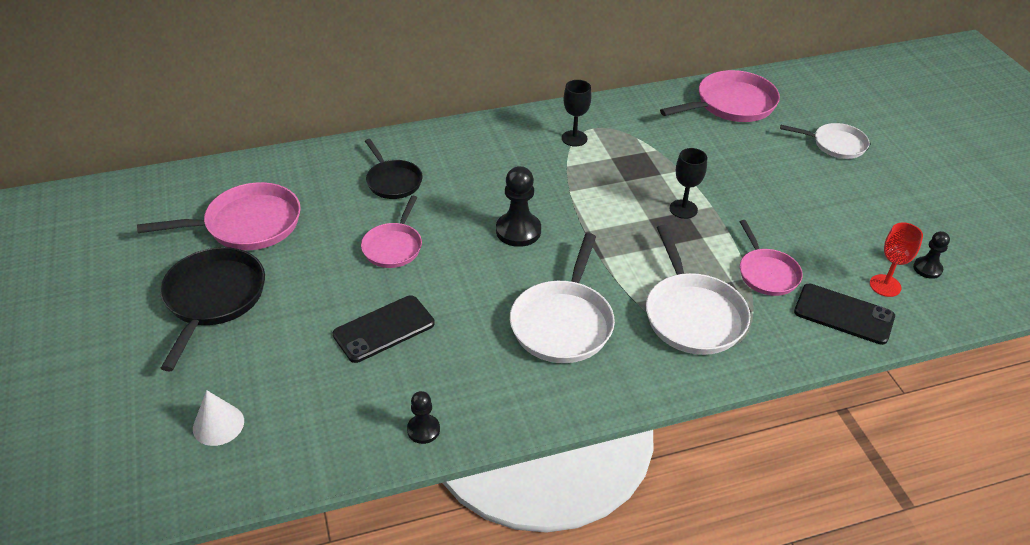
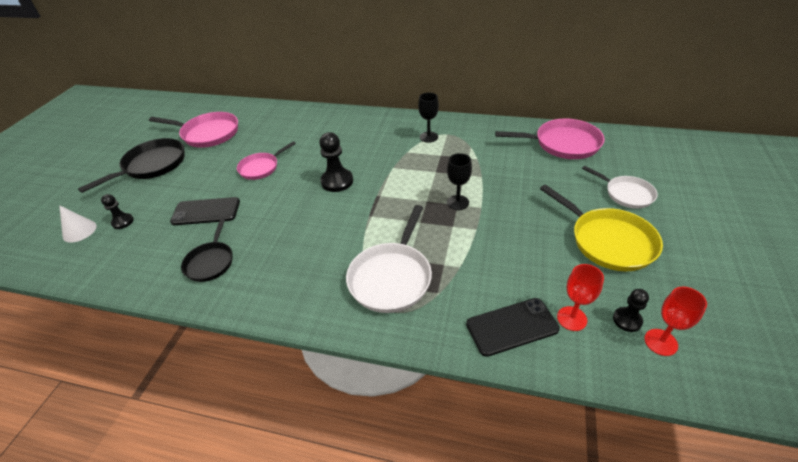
camera: 35 degrees right, 0 degrees up
black pan [365,139,423,199] -> black pan moved to [181,217,233,282]
black pawn [407,391,440,444] -> black pawn moved to [101,194,134,229]
white pan [510,233,615,363] -> none
pink pan [740,220,803,296] -> none
black phone [794,284,895,345] -> black phone turned 75 degrees counterclockwise [466,298,560,357]
none -> yellow pan [540,184,663,271]
none -> red goblet [644,287,707,356]

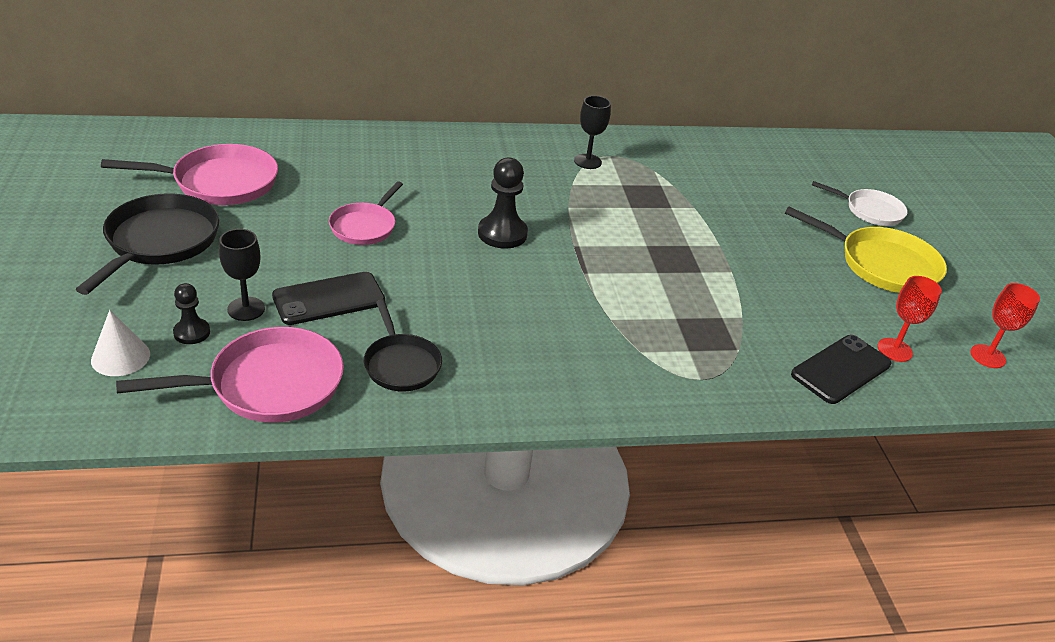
camera: 30 degrees left, 5 degrees down
white pan [346,205,432,313] -> none
black goblet [447,153,472,210] -> black goblet moved to [219,229,265,321]
pink pan [495,119,604,159] -> pink pan moved to [116,327,344,423]
black pawn [613,289,649,332] -> none

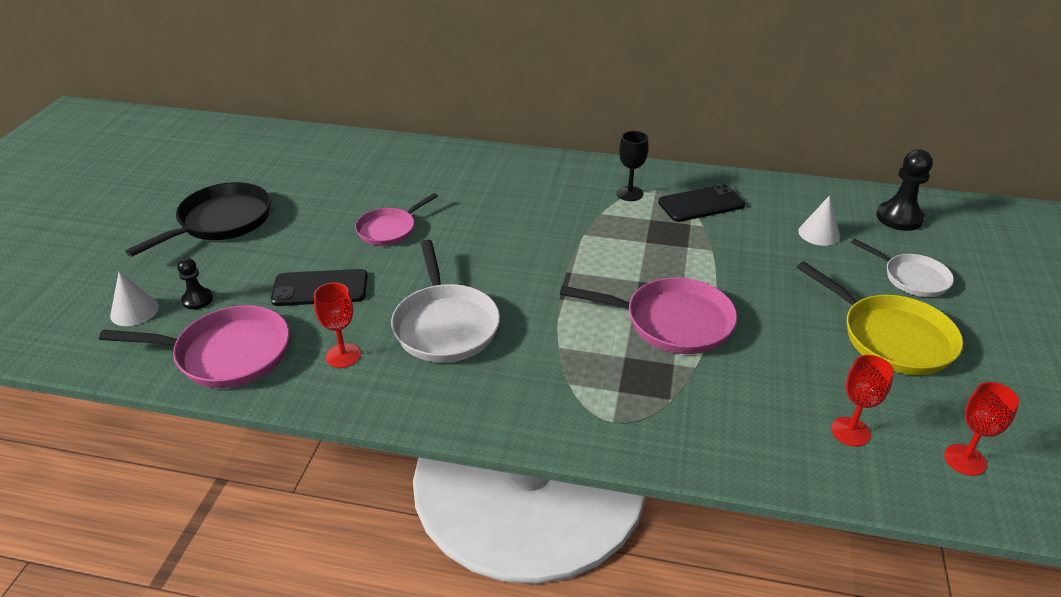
camera: 25 degrees right, 0 degrees up
pink pan [101,144,278,205] -> pink pan moved to [560,277,737,354]
black goblet [219,229,265,321] -> none
black pan [364,299,442,391] -> red goblet [314,283,361,368]
black pawn [478,157,528,249] -> black pawn moved to [876,149,933,231]
black phone [791,335,891,404] -> black phone moved to [658,184,745,222]
none -> white pan [391,240,500,362]
none -> white cone [798,195,840,246]

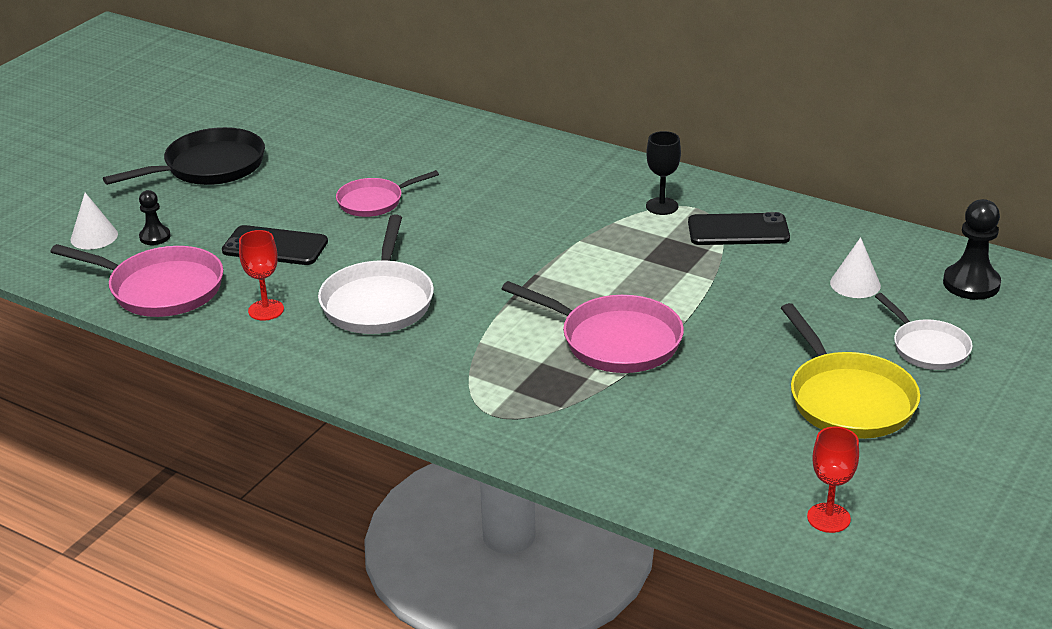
camera: 20 degrees right, 5 degrees down
red goblet [831,355,894,446] -> none

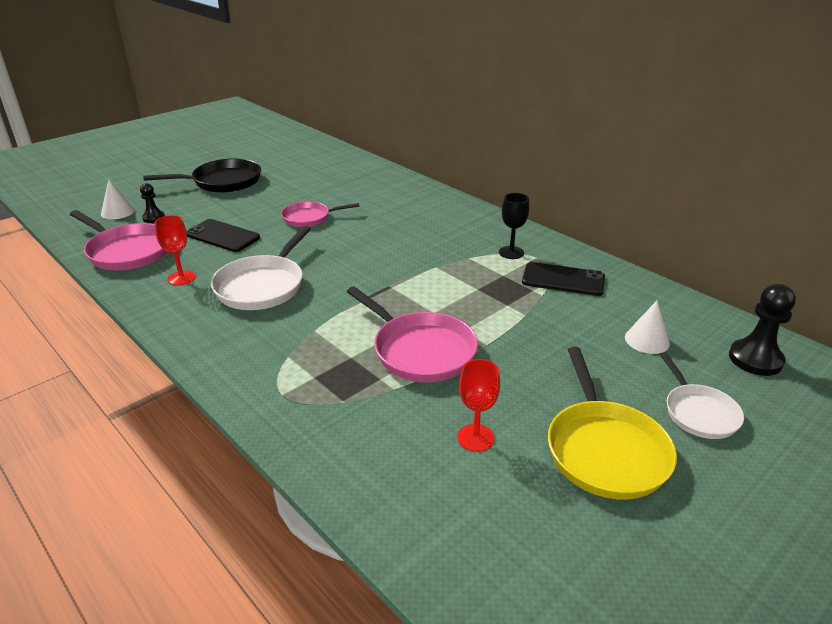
camera: 15 degrees right, 0 degrees up
red goblet [807,427,859,533] -> red goblet moved to [457,359,500,452]

